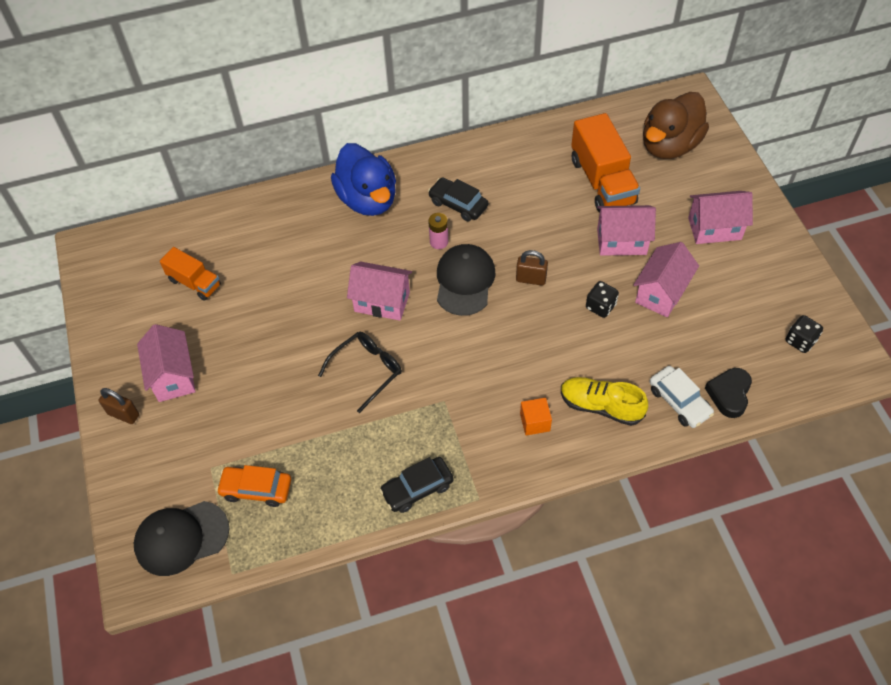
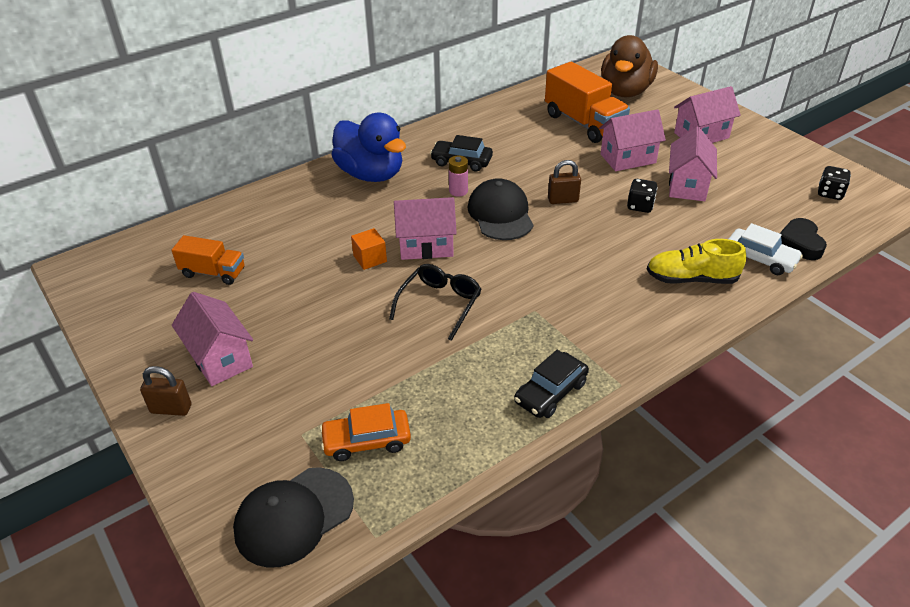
camera: 20 degrees left, 15 degrees down
orange cube [520,397,552,436] -> orange cube moved to [351,228,387,270]

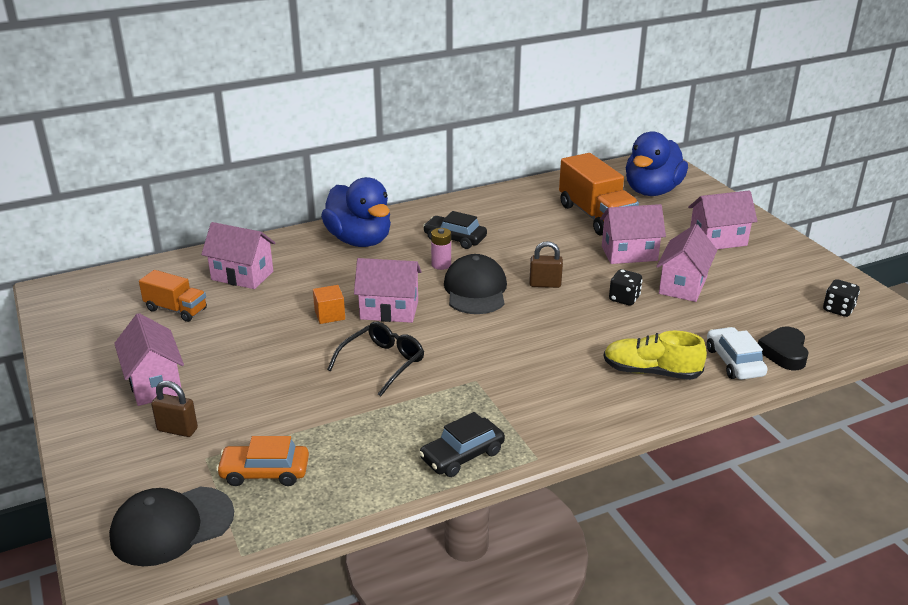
camera: 10 degrees right, 10 degrees down
brown padlock [140,366,191,416] -> brown padlock moved to [151,381,198,437]
brown duck [601,35,658,98] -> blue duck [626,131,688,196]
white car [729,223,803,275] -> white car turned 150 degrees counterclockwise [707,327,768,380]
none -> pink house [201,222,275,289]

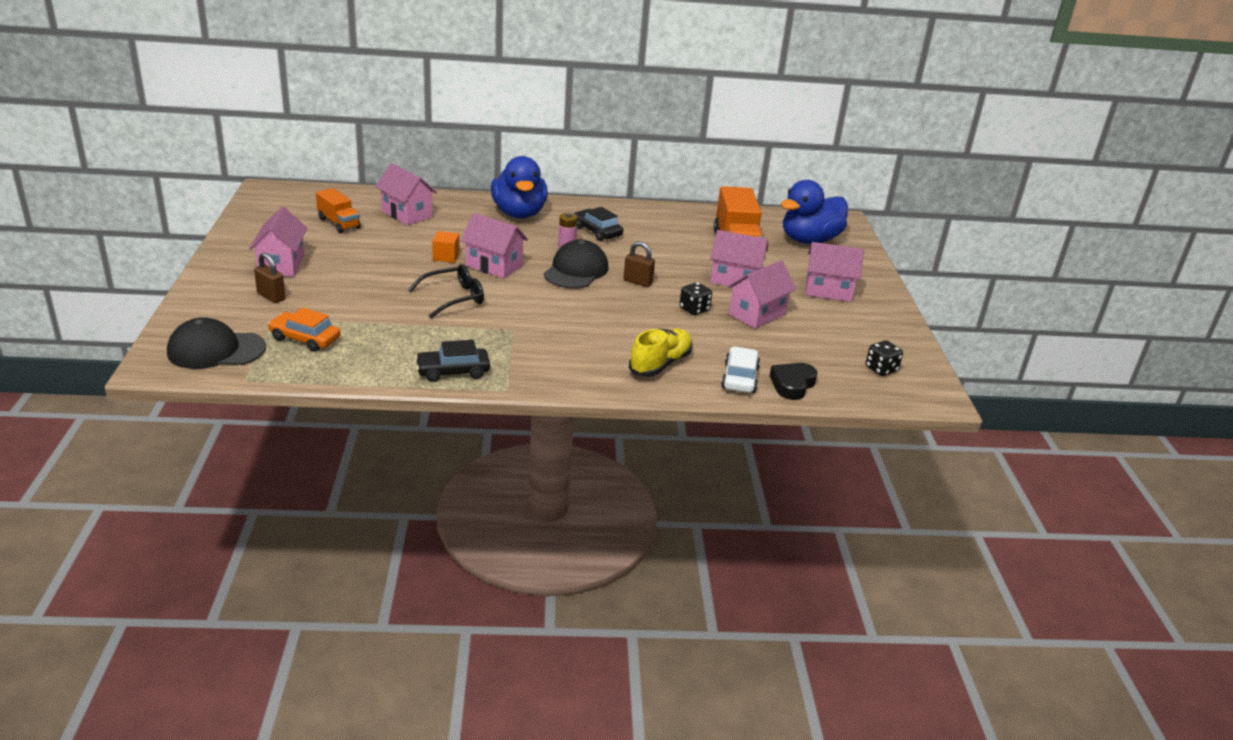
camera: 20 degrees right, 0 degrees up
yellow shoe [604,331,707,380] -> yellow shoe turned 90 degrees clockwise [629,329,693,377]

